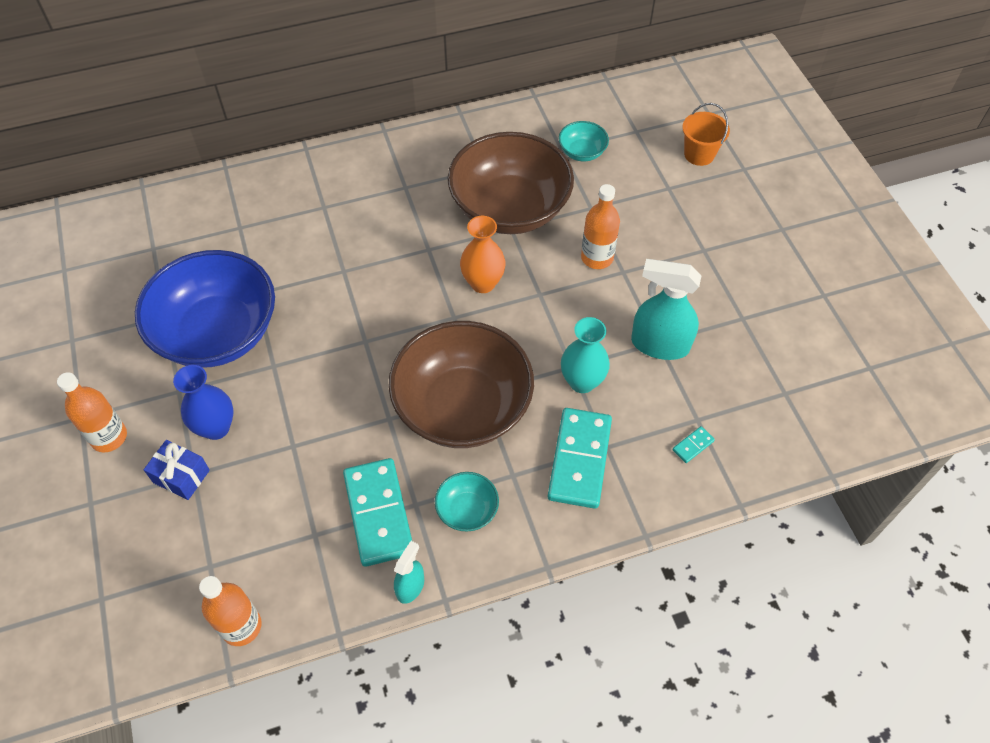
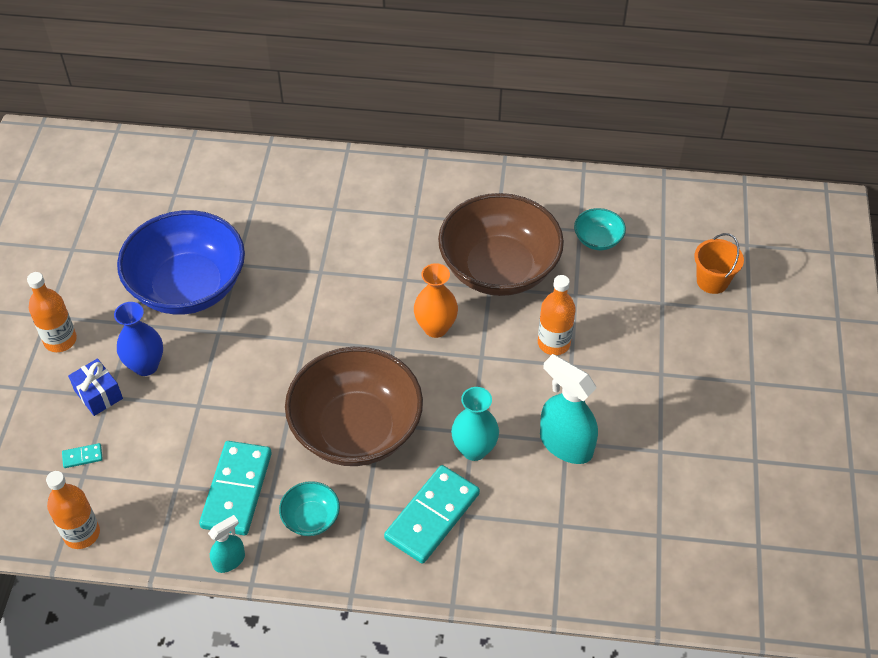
camera: 25 degrees right, 5 degrees down
turquoise domino [673,426,715,463] -> turquoise domino moved to [62,443,103,468]

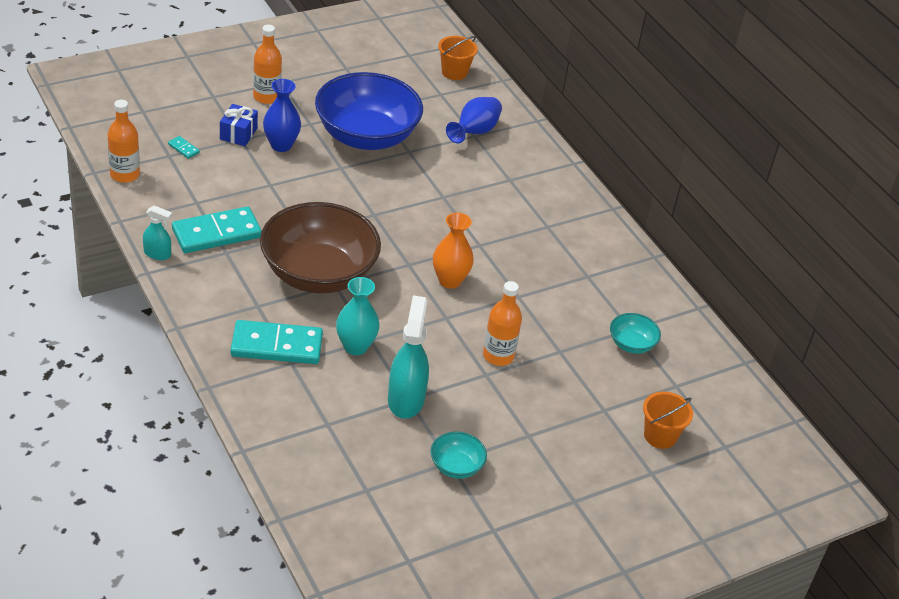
camera: 50 degrees right, 10 degrees down
turquoise bowl [279,481,340,536] -> turquoise bowl moved to [430,432,487,479]
brown bowl [438,193,564,296] -> none
none -> orange bucket [438,36,478,80]
none -> blue vase [446,97,502,143]

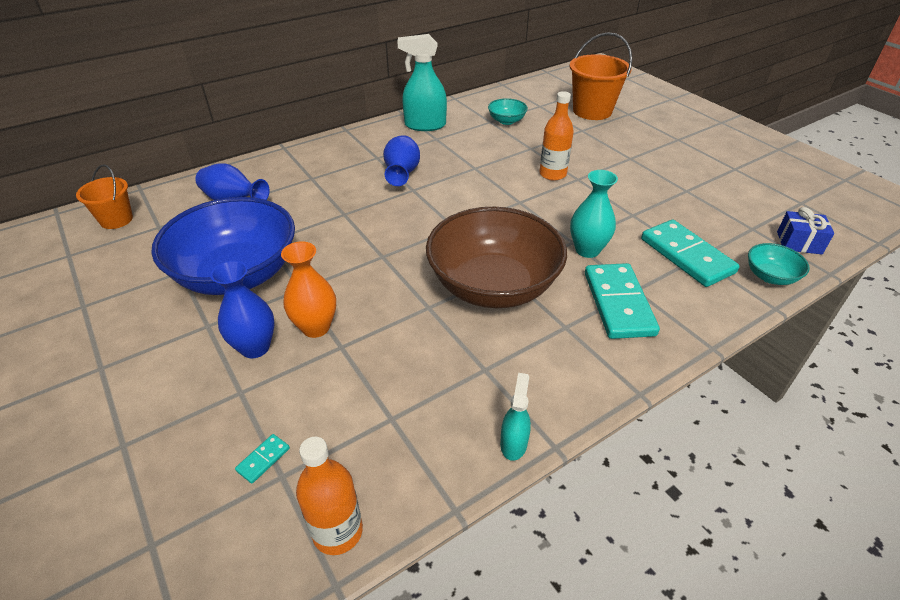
camera: 90 degrees left, 0 degrees up
turquoise domino [172,207,262,253] -> turquoise domino moved to [641,220,739,287]
blue gift [220,104,258,146] -> blue gift moved to [777,207,834,254]
orange bottle [253,25,282,104] -> none
turquoise spray bottle [388,295,429,419] -> turquoise spray bottle moved to [397,34,447,131]
turquoise bowl [430,432,487,479] -> turquoise bowl moved to [748,243,809,285]
orange vase [433,213,474,289] -> orange vase moved to [281,241,336,338]
orange bucket [643,392,693,449] -> orange bucket [570,32,632,120], size x1.66
none -> blue vase [383,135,420,186]

